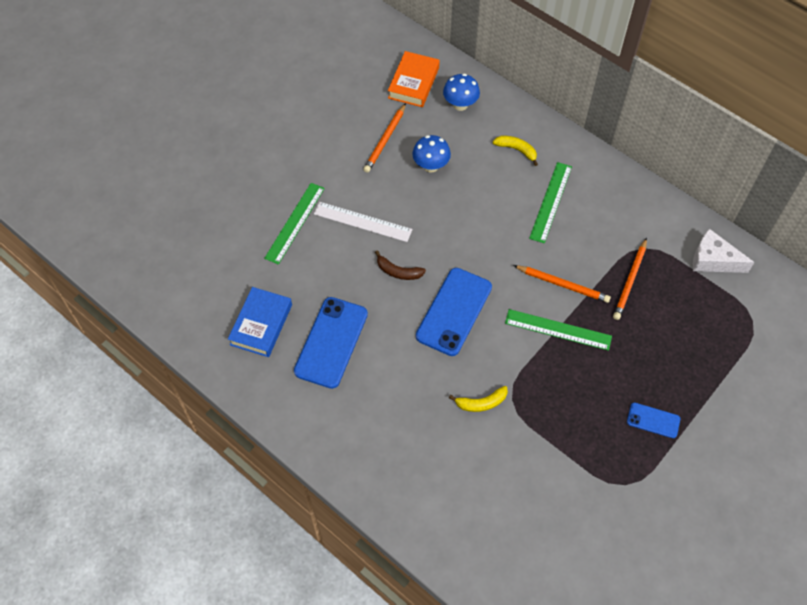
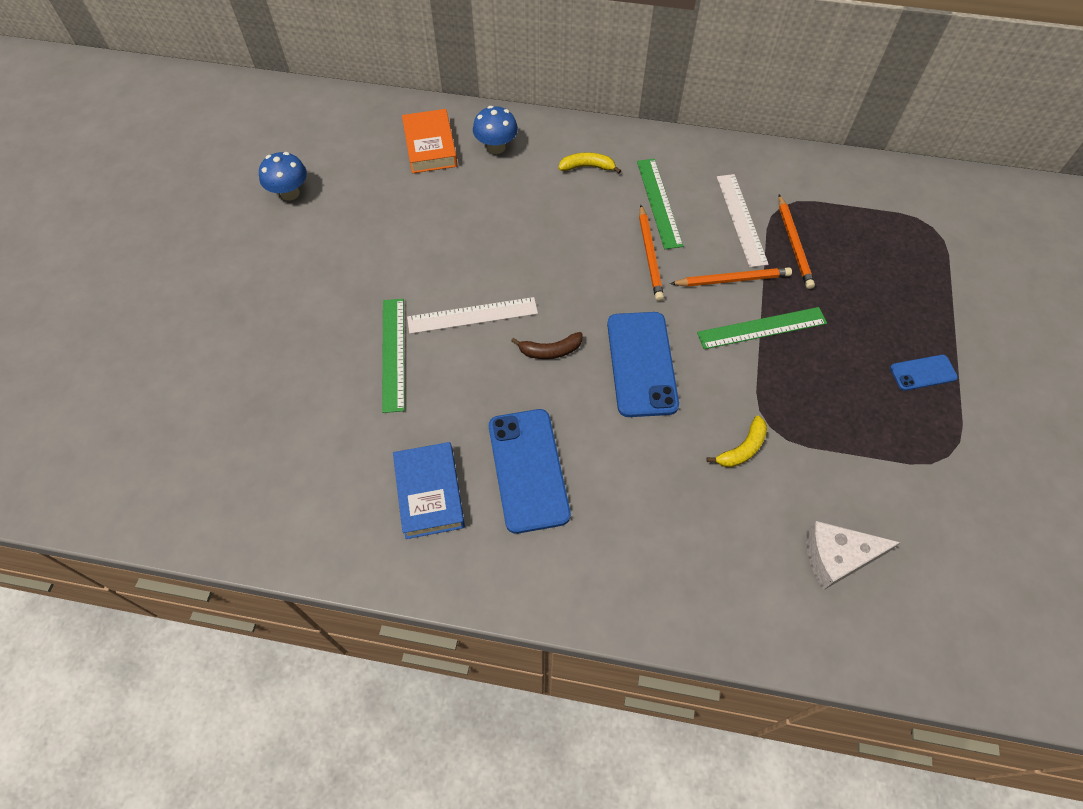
camera: 30 degrees left, 0 degrees up
orange pencil [363,103,406,173] -> orange pencil moved to [639,205,664,301]
blue mushroom [412,135,451,172] -> blue mushroom moved to [259,152,307,201]
white cheese [693,229,754,273] -> white cheese moved to [806,521,901,590]
none -> white ruler [717,174,769,267]

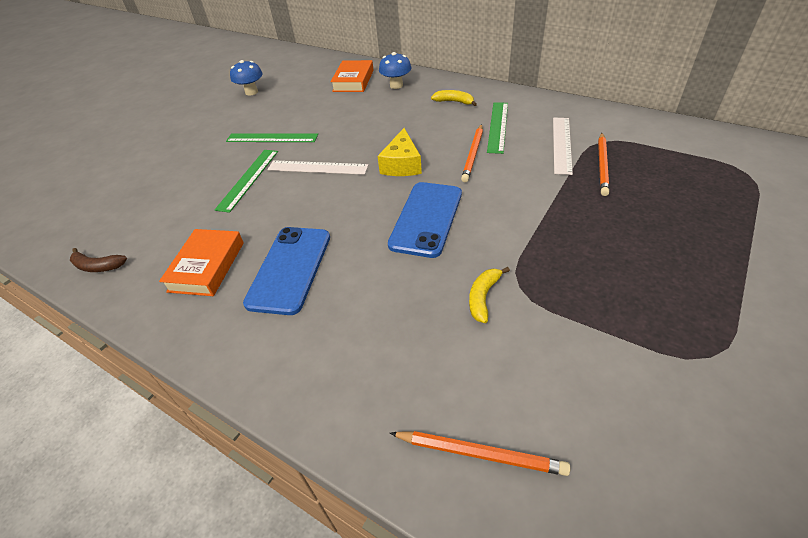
camera: 25 degrees right, 15 degrees down
blue book [393,442,465,539] -> orange book [159,229,244,296]
brown banana [511,332,582,359] -> brown banana moved to [70,248,127,272]
orange pencil [670,267,792,287] -> orange pencil moved to [390,431,571,476]
green ruler [697,307,827,349] -> green ruler moved to [226,133,318,142]
yellow banana [706,415,767,468] -> yellow banana turned 135 degrees clockwise [469,267,510,323]
white cheese [806,521,901,590] -> none
blue phone [890,355,958,391] -> none
none -> yellow cheese [378,128,422,176]

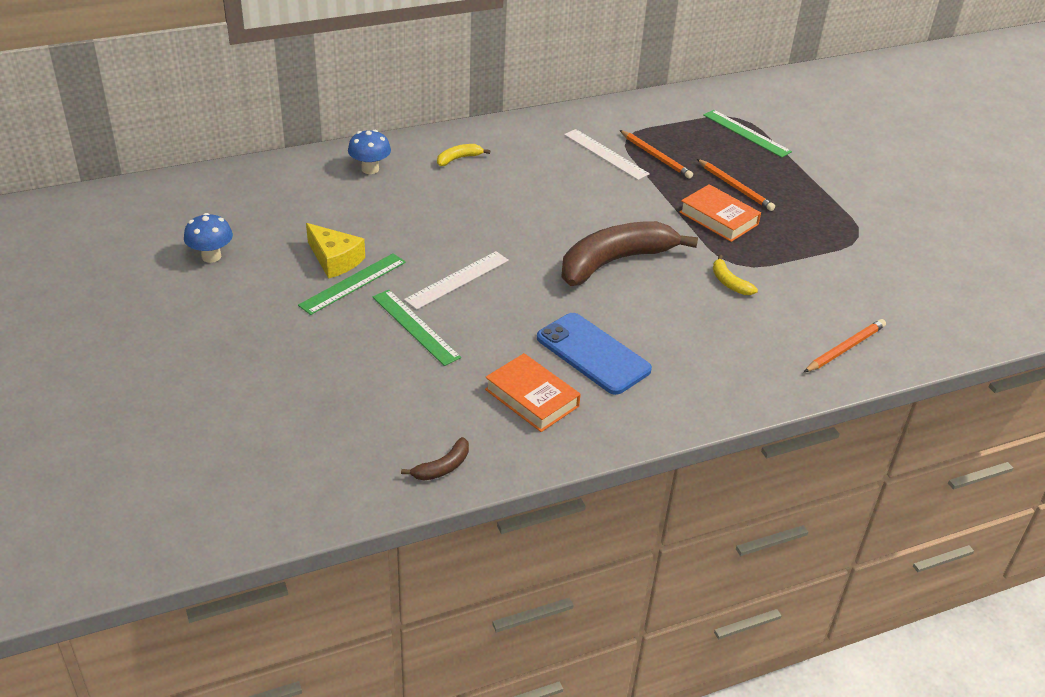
camera: 60 degrees left, 5 degrees down
orange book [331,60,374,92] -> orange book moved to [680,184,761,242]
yellow cheese [378,128,422,176] -> yellow cheese moved to [306,223,365,279]
blue phone [388,182,462,258] -> brown banana [561,221,698,286]
orange pencil [461,124,483,182] -> orange pencil moved to [697,159,775,211]
green ruler [487,102,508,154] -> green ruler moved to [703,110,792,158]

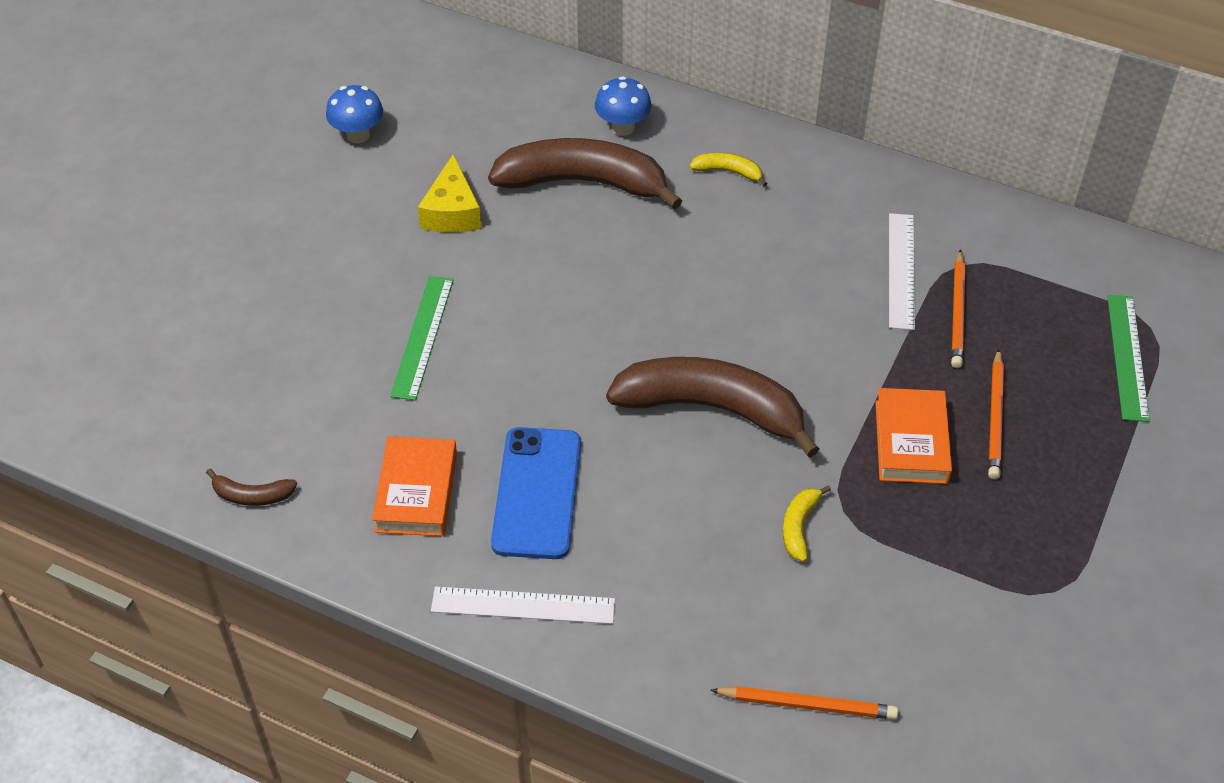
camera: 50 degrees right, 10 degrees up
green ruler [298,253,406,315] -> none
white ruler [404,251,509,310] -> white ruler moved to [431,586,615,624]
none -> brown banana [488,138,682,210]

